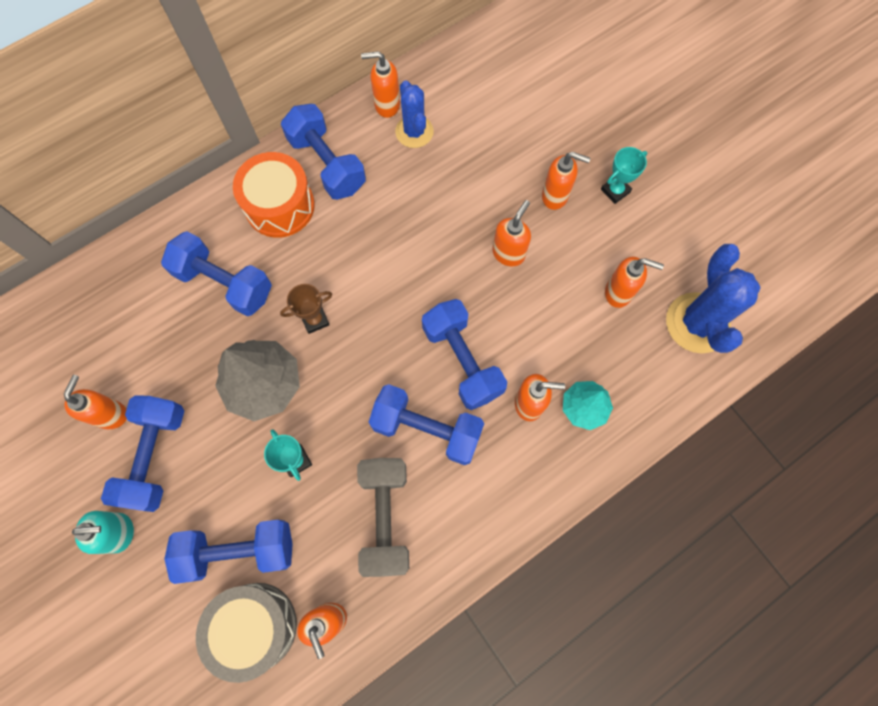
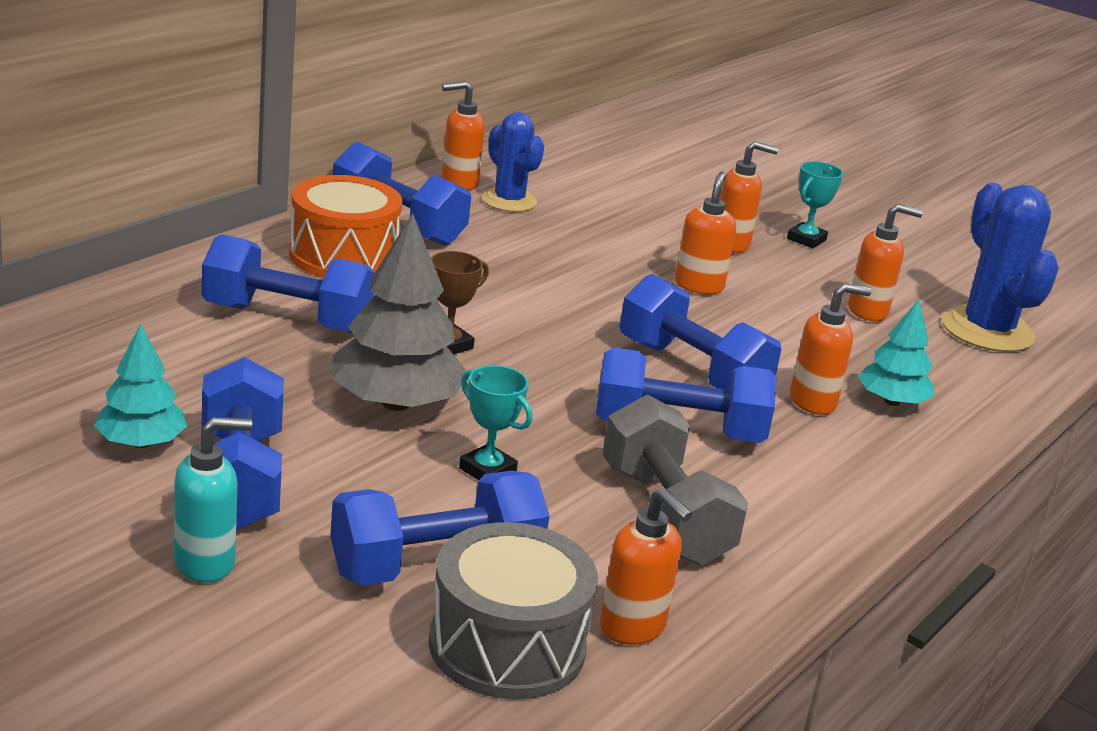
camera: 20 degrees left, 45 degrees down
orange soap dispenser [64,375,127,429] -> turquoise tree [94,324,187,448]

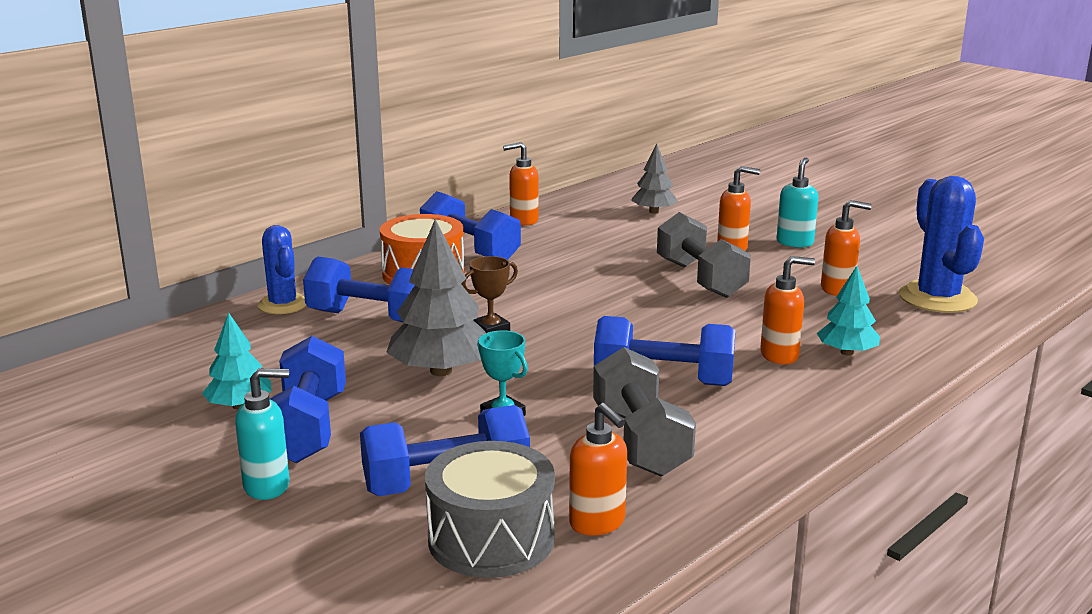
camera: 10 degrees right, 5 degrees down
blue cactus [482,112,544,212] -> blue cactus moved to [257,225,307,314]
blue dumbbell [620,274,782,389] -> none
orange soap dispenser [675,171,736,295] -> grey dumbbell [657,212,751,298]
turquoise trophy [787,161,843,248] -> turquoise soap dispenser [777,157,818,247]
none -> grey tree [631,144,678,214]

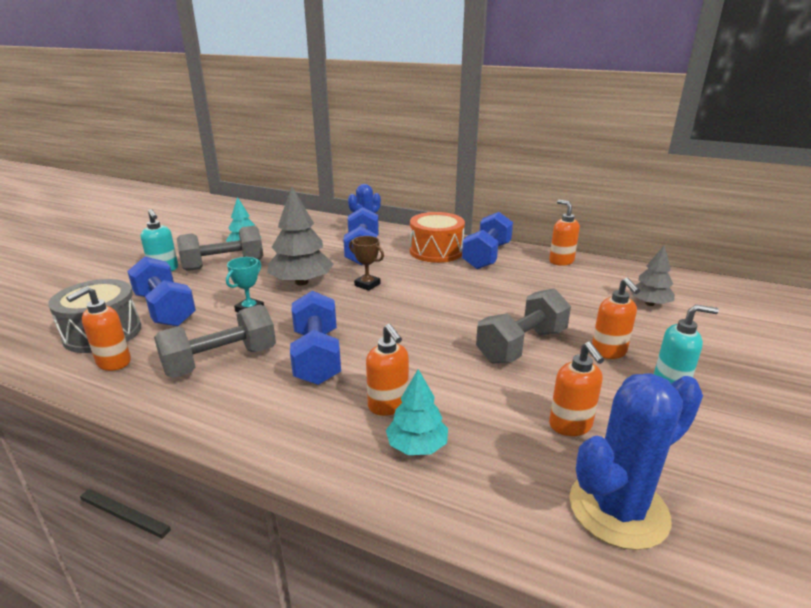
camera: 70 degrees right, 5 degrees up
blue dumbbell [270,336,346,463] -> grey dumbbell [177,226,263,271]

